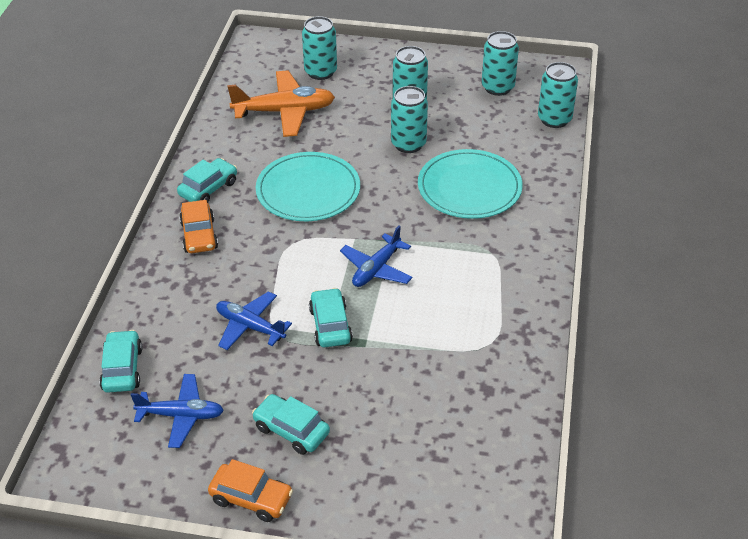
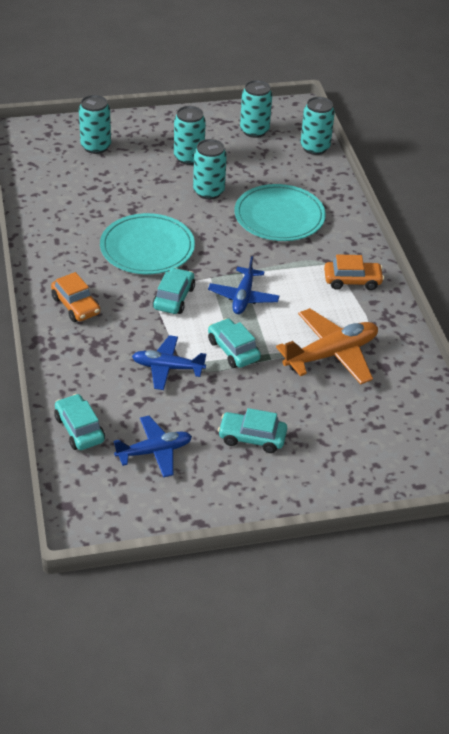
camera: 25 degrees left, 0 degrees up
turquoise car [177,158,237,203] -> turquoise car moved to [153,268,195,314]
orange car [208,459,293,522] -> orange car moved to [324,254,384,290]
orange plane [227,70,335,137] -> orange plane moved to [276,308,378,384]

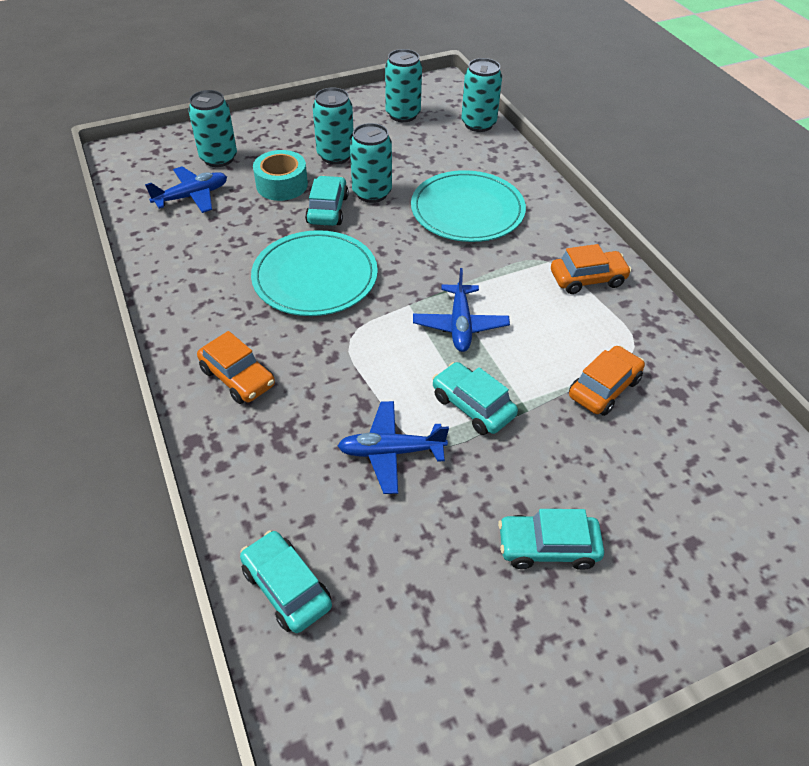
camera: 10 degrees left, 5 degrees up
blue plane [113,416,192,478] -> blue plane moved to [145,166,227,213]
turquoise car [153,268,195,314] -> turquoise car moved to [305,176,349,226]
orange plane [276,308,378,384] -> orange car [569,346,645,416]
none -> turquoise tape [253,150,308,201]

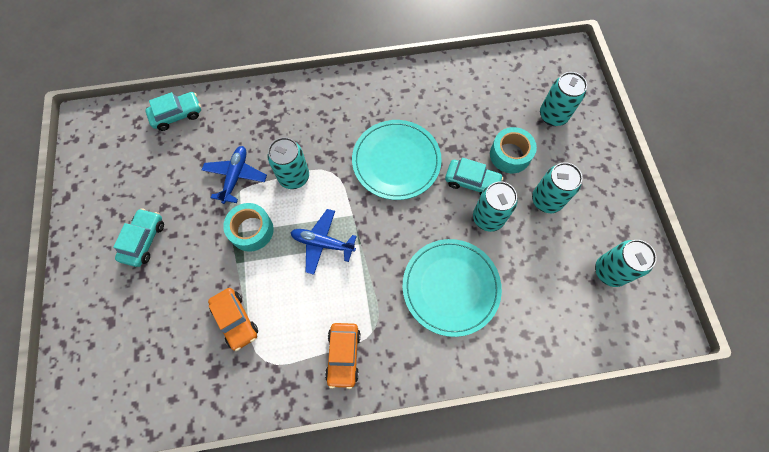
camera: 105 degrees right, 20 degrees up
blue plane [145,166,227,213] -> none
orange car [197,331,275,404] -> none
turquoise car [432,362,518,435] -> turquoise tape [223,203,273,252]
turquoise can [461,58,502,132] -> turquoise can moved to [267,137,309,189]

